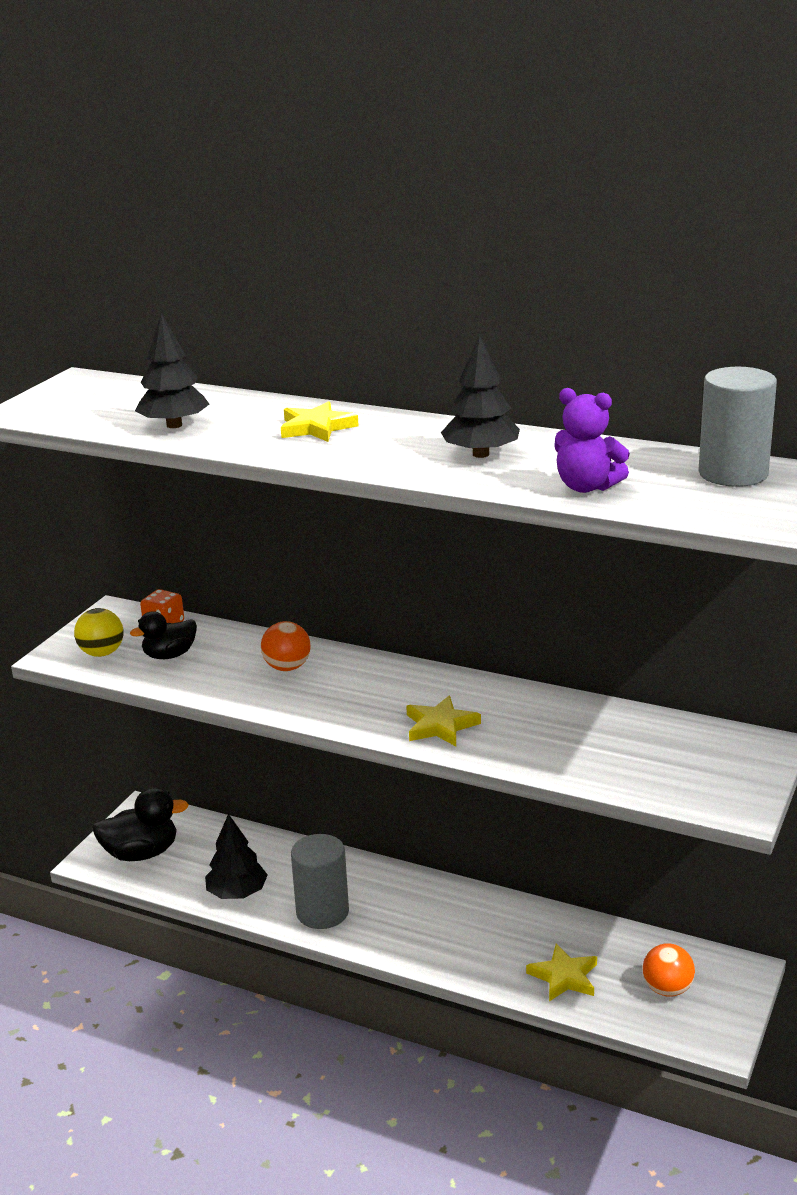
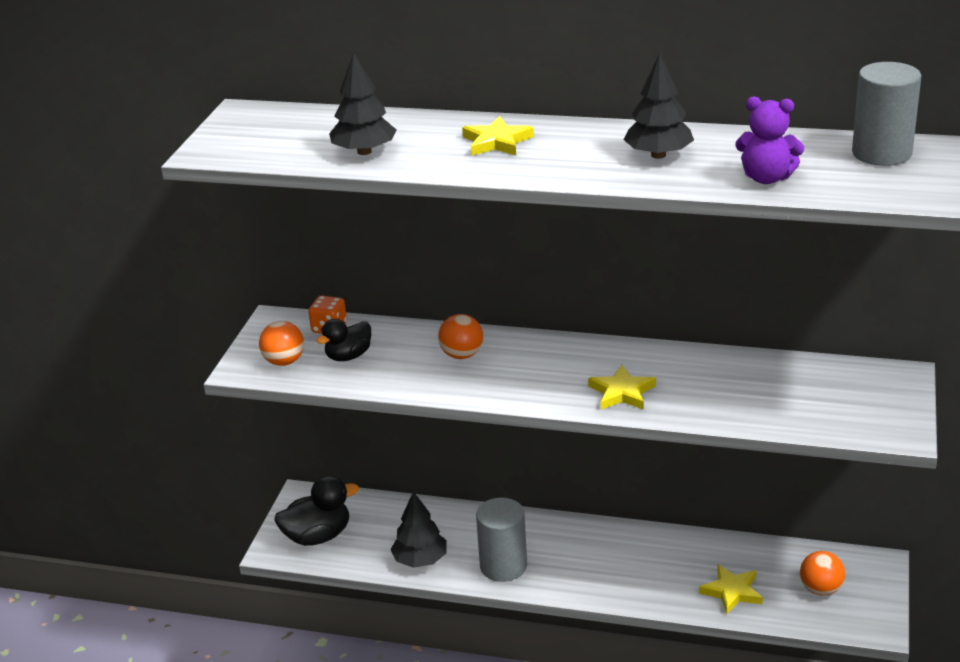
camera: 10 degrees left, 5 degrees up
yellow ball [74,608,124,657] -> orange ball [259,321,304,366]

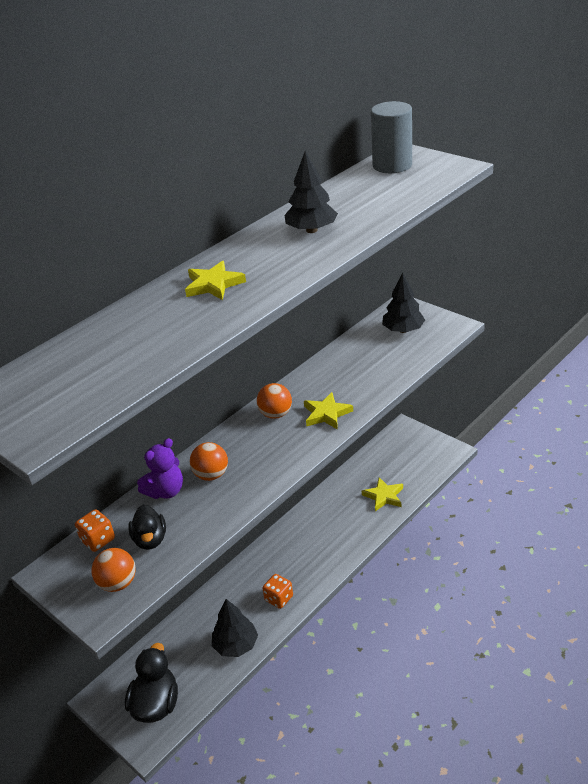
camera: 60 degrees left, 5 degrees up
black tree [329,52,396,155] -> black tree moved to [382,272,425,333]
grey cylinder [476,498,527,582] -> orange dice [262,574,293,609]
purple teddy bear [735,97,804,184] -> purple teddy bear moved to [137,438,183,499]
orange ball [800,551,845,596] -> orange ball moved to [257,383,292,419]

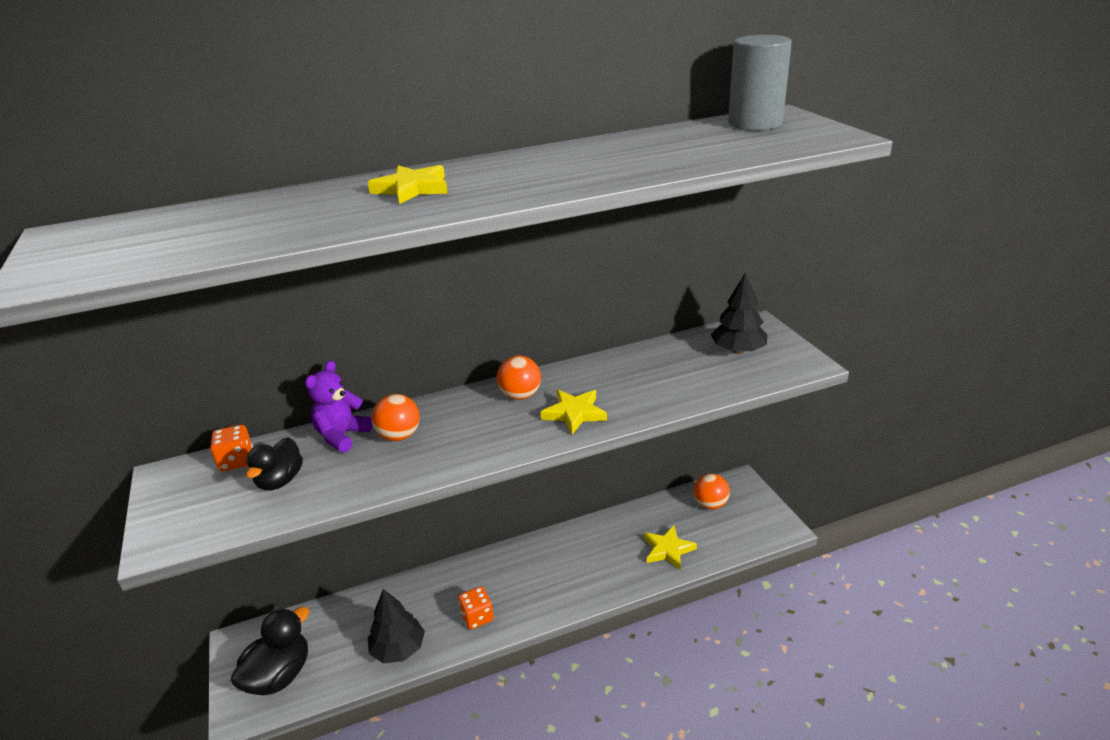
camera: 25 degrees right, 5 degrees down
orange ball [91,548,136,592] -> orange ball moved to [694,474,730,509]
purple teddy bear [137,438,183,499] -> purple teddy bear turned 135 degrees clockwise [305,361,373,453]
black tree [285,151,338,233] -> none

